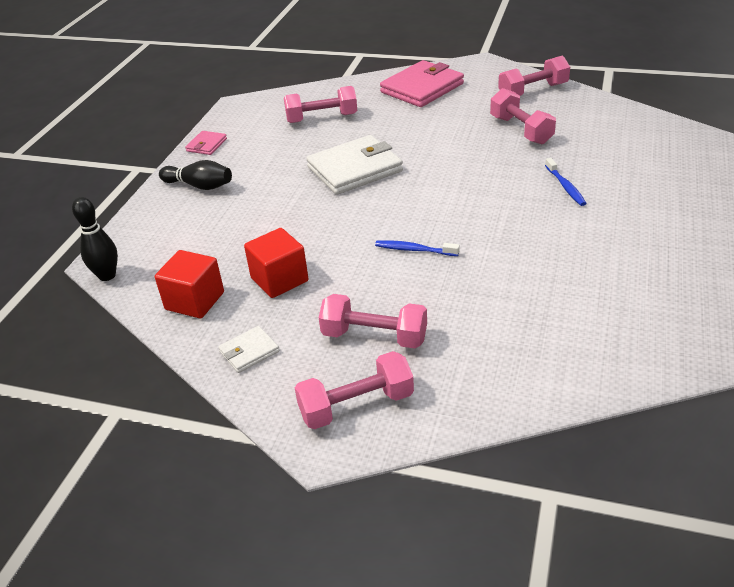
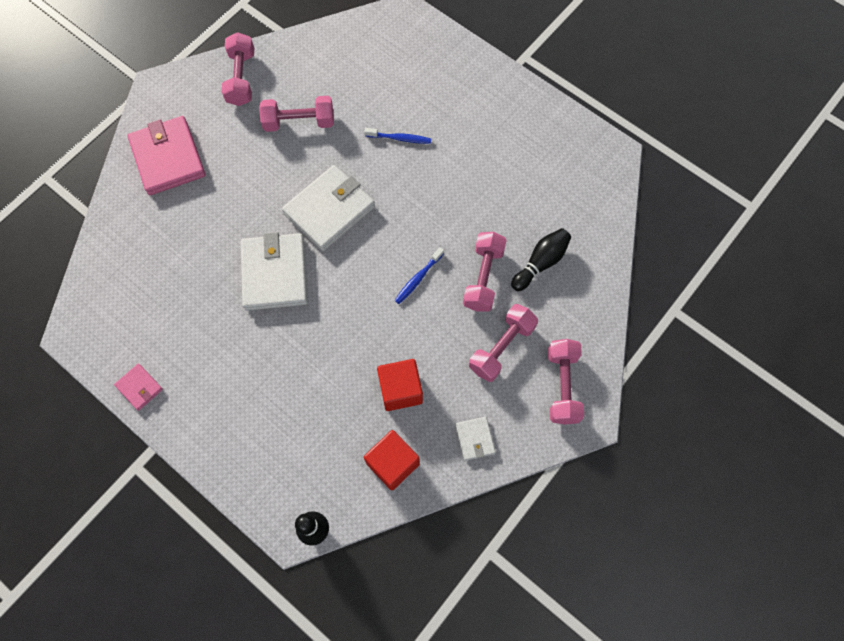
camera: 70 degrees left, 30 degrees up
black bowling pin [159,160,232,190] -> black bowling pin moved to [511,228,571,291]
pink dumbbell [284,86,357,123] -> pink dumbbell moved to [463,232,507,312]
none -> white wallet [282,165,375,251]

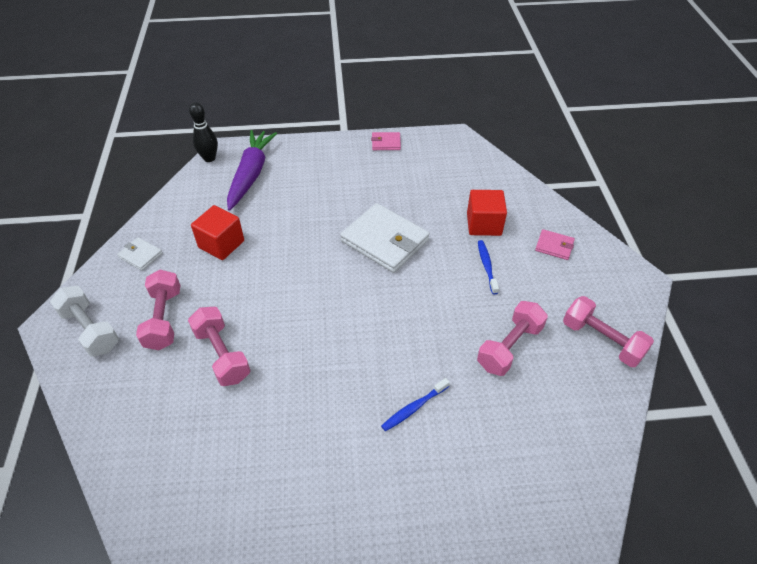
camera: 135 degrees right, 20 degrees down
pink wallet [128,116,206,195] -> pink wallet [535,229,575,260], size x0.48
white wallet [282,165,375,251] -> none
red cube [364,430,420,490] -> red cube moved to [467,190,507,236]
blue toothbrush [394,247,444,304] -> blue toothbrush moved to [478,240,499,294]
black bowling pin [511,228,571,291] -> none
pink dumbbell [548,339,584,425] -> white dumbbell [50,286,119,357]
none -> purple carrot [227,130,277,211]

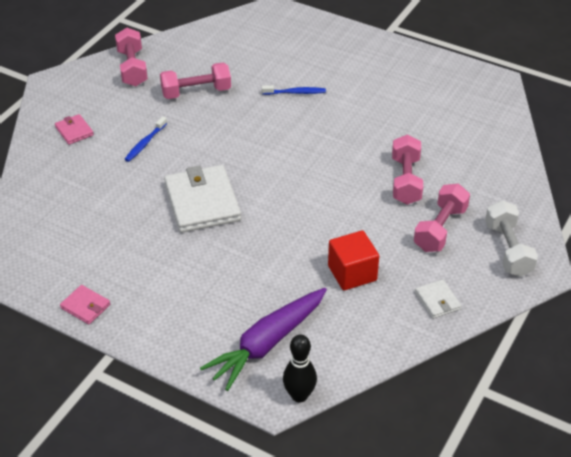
camera: 145 degrees left, 5 degrees down
red cube [467,190,507,236] -> none

